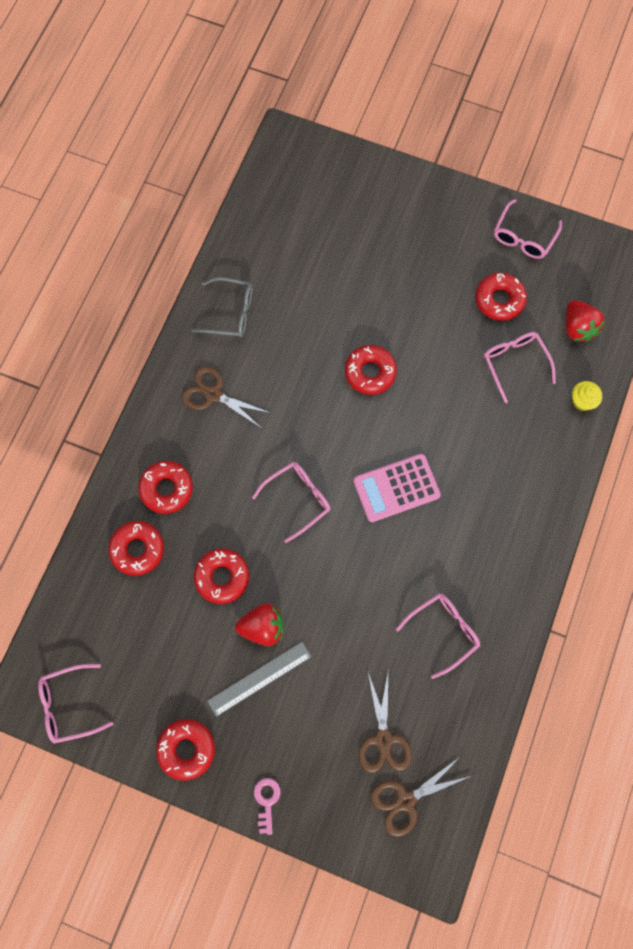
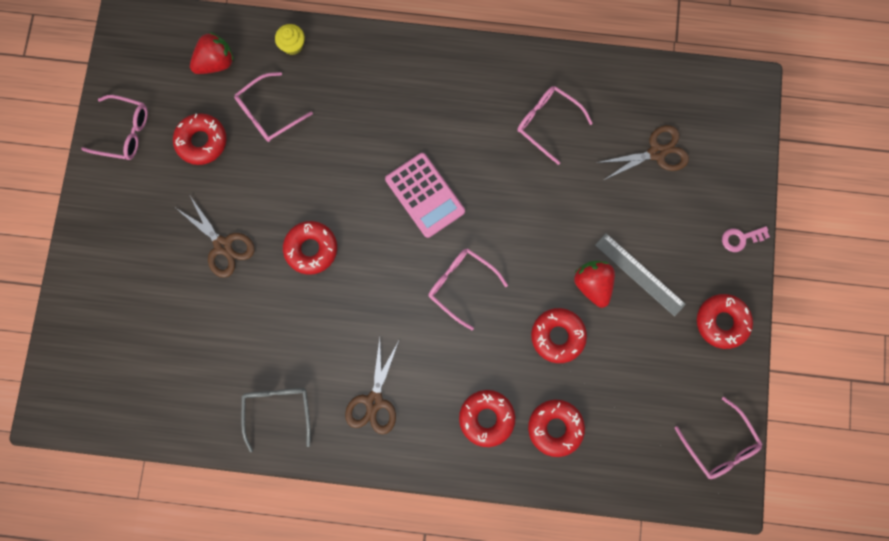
camera: 105 degrees left, 5 degrees up
brown scissors [371,756,471,837] -> brown scissors moved to [176,196,255,278]

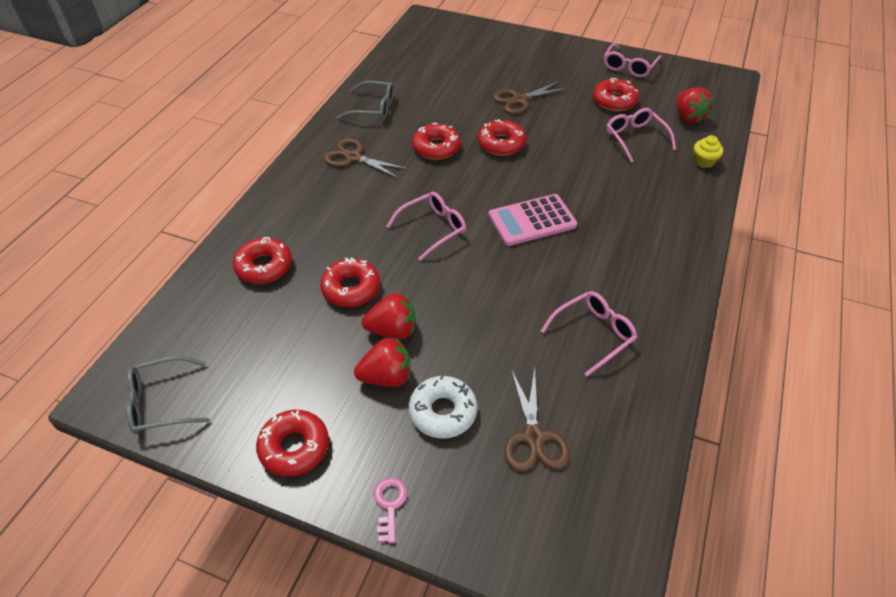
camera: 105 degrees right, 30 degrees down
red donut [459,390,515,447] -> red donut moved to [412,123,461,160]
grey ruler [595,233,686,317] -> red strawberry [354,338,411,387]
pink glasses [675,397,763,479] -> grey glasses [126,356,210,434]
none -> white donut [409,375,477,439]

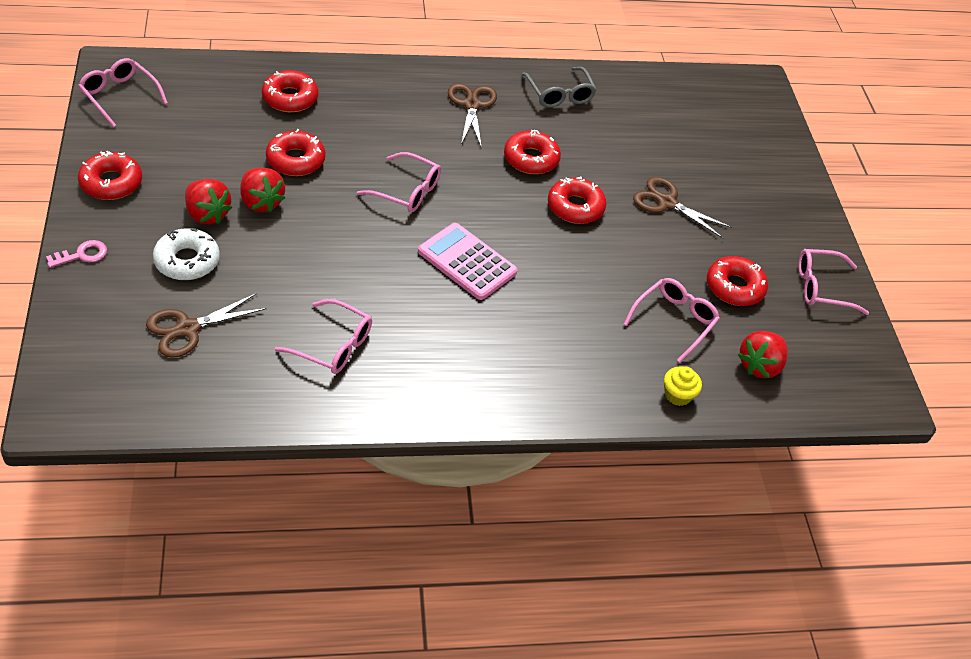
camera: 55 degrees right, 0 degrees up
grey glasses [126,356,210,434] -> pink glasses [78,58,168,127]

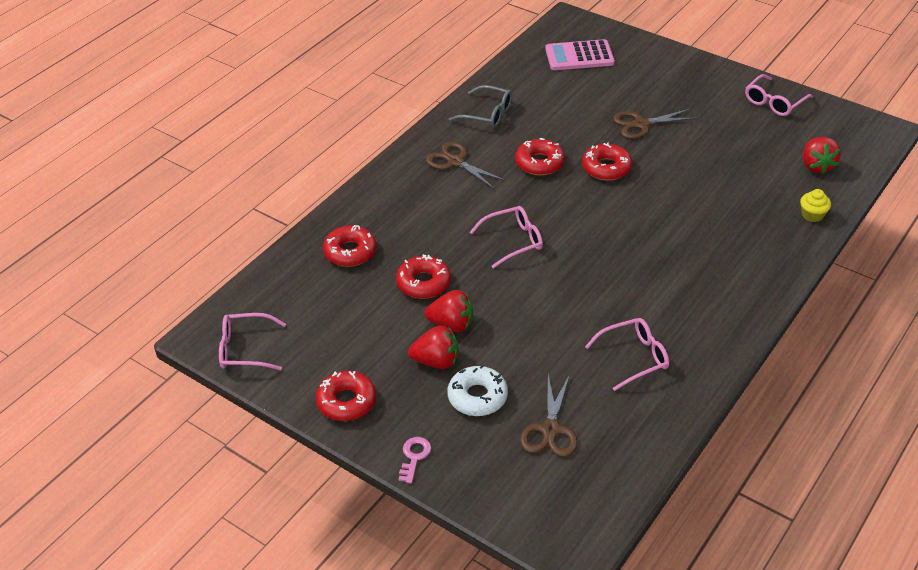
camera: 40 degrees left, 5 degrees down
pink calculator [418,223,518,300] -> pink calculator moved to [545,39,615,70]
pink glasses [624,278,720,363] -> none
red donut [707,256,768,306] -> none

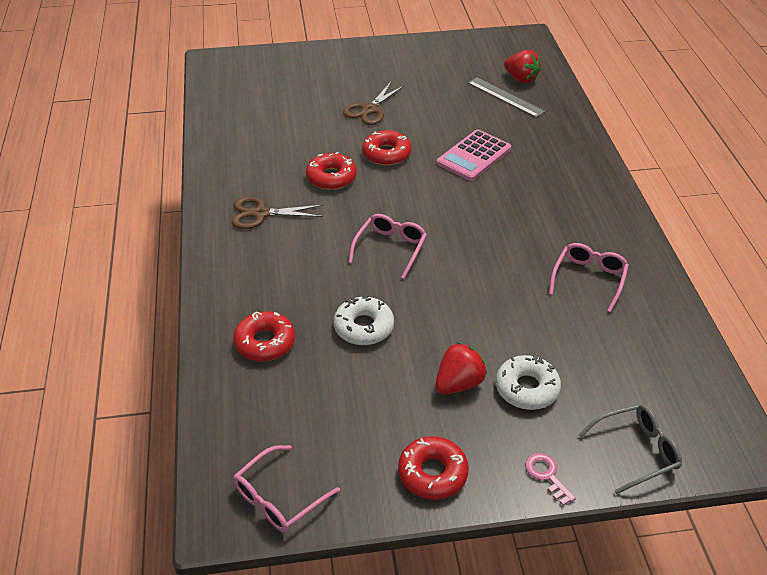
camera: 45 degrees left, 0 degrees up
red donut [396,254,451,299] -> white donut [334,295,394,345]
red strawberry [425,290,473,332] -> none
grey glasses [449,85,512,128] -> grey glasses moved to [579,404,682,494]
brown scissors [520,374,577,457] -> none
pink calculator [545,39,615,70] -> pink calculator moved to [437,130,511,181]
pink glasses [745,74,813,116] -> none
yellow cupcake [800,189,831,222] -> none
none -> grey ruler [468,77,545,118]

